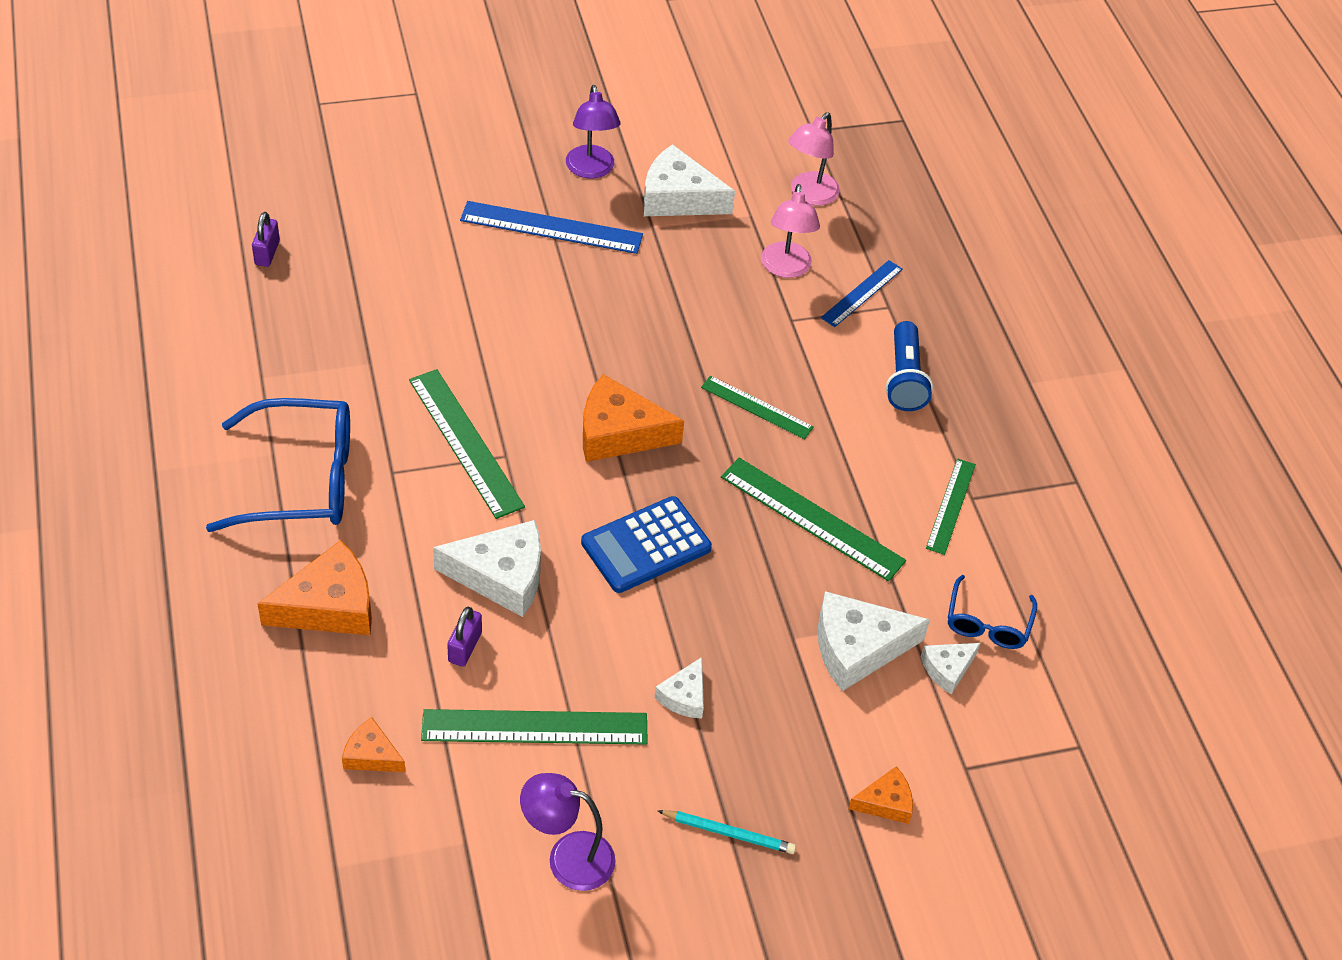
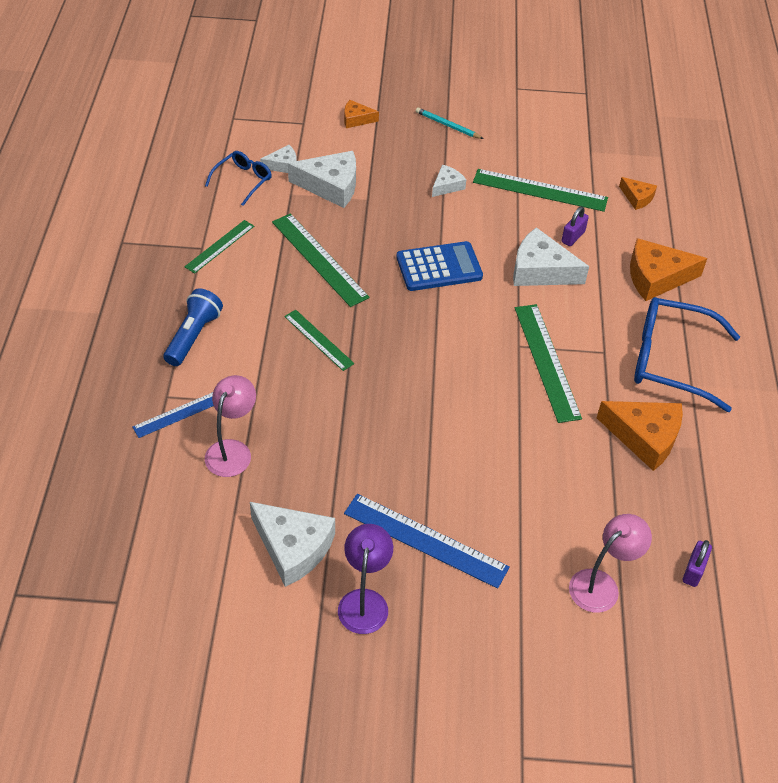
camera: 160 degrees left, 0 degrees up
purple lamp [520,773,616,891] -> none
orange cheese [583,374,684,462] -> orange cheese moved to [597,401,683,471]
pink lamp [788,112,840,205] -> pink lamp moved to [569,514,652,613]

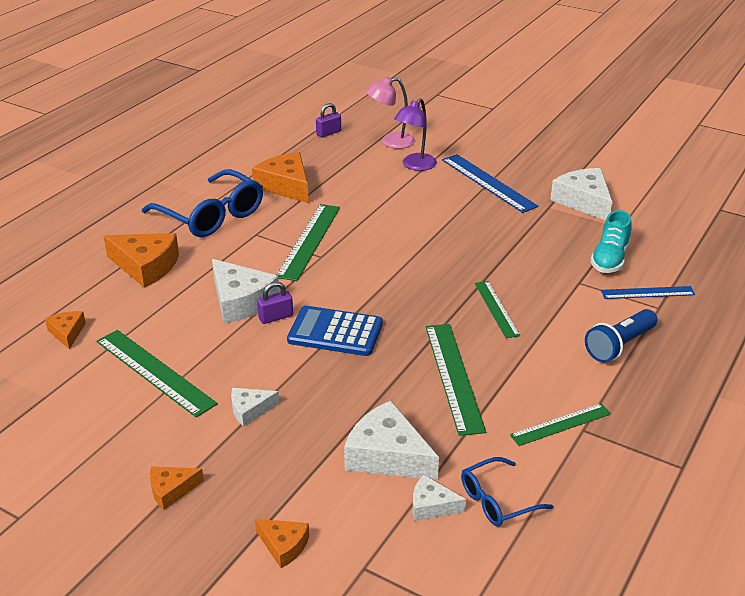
camera: 150 degrees left, 15 degrees down
pink lamp [205,375,256,477] -> turquoise shoe [590,210,632,273]
purple lamp [338,524,393,634] -> purple lamp moved to [394,98,437,171]
turquoise pencil [416,107,484,139] -> orange cheese [150,466,204,510]
purple padlock [561,207,589,246] -> purple padlock moved to [257,282,293,324]

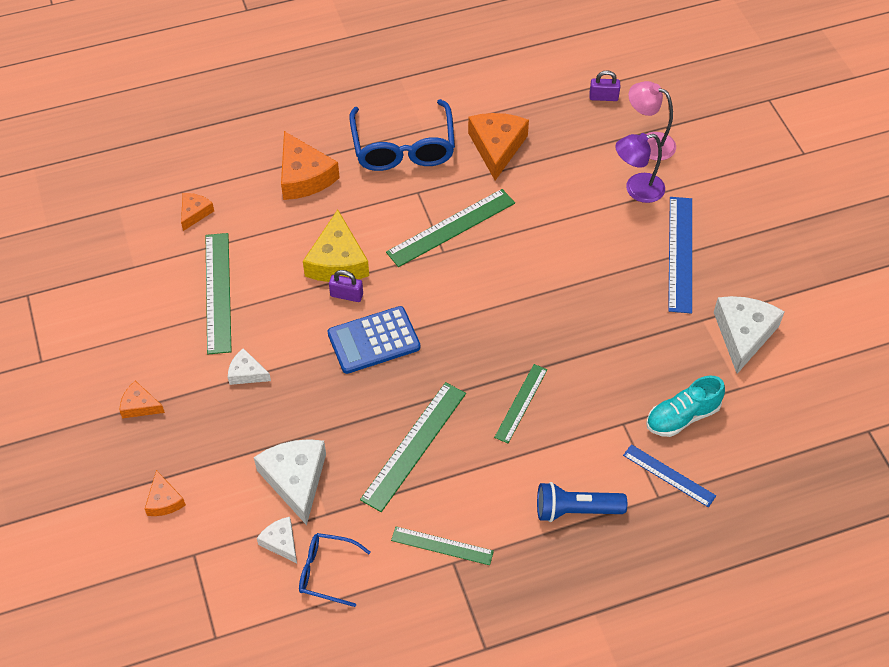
camera: 40 degrees right, 20 degrees up
white cheese [212,259,279,324] -> yellow cheese [303,210,369,282]
blue calculator [287,306,383,356] -> blue calculator turned 75 degrees counterclockwise [328,306,420,374]

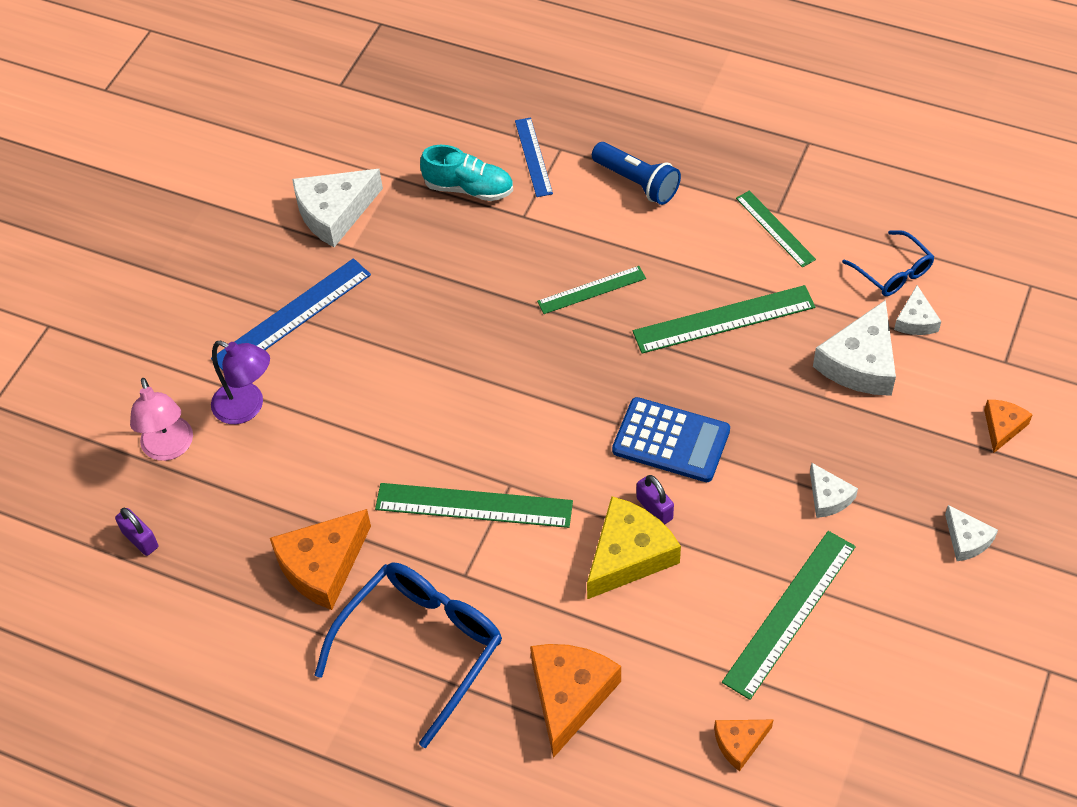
camera: 135 degrees left, 0 degrees up
orange cheese [119,381,165,418] -> white cheese [945,505,998,561]

